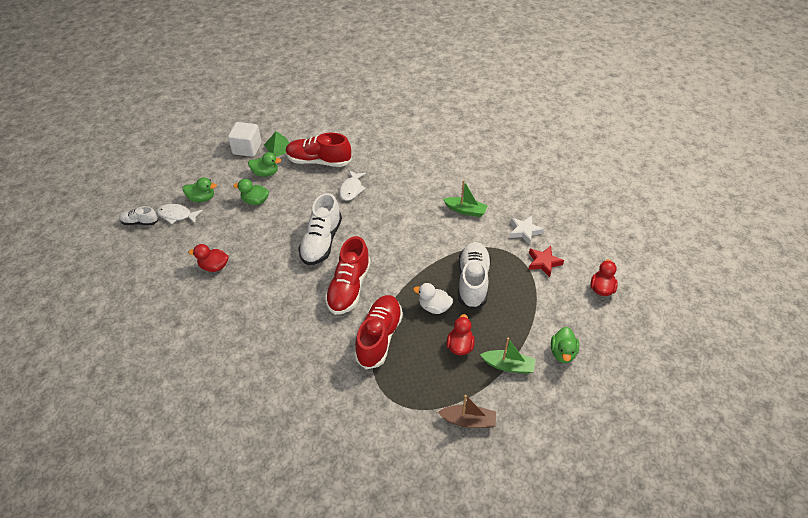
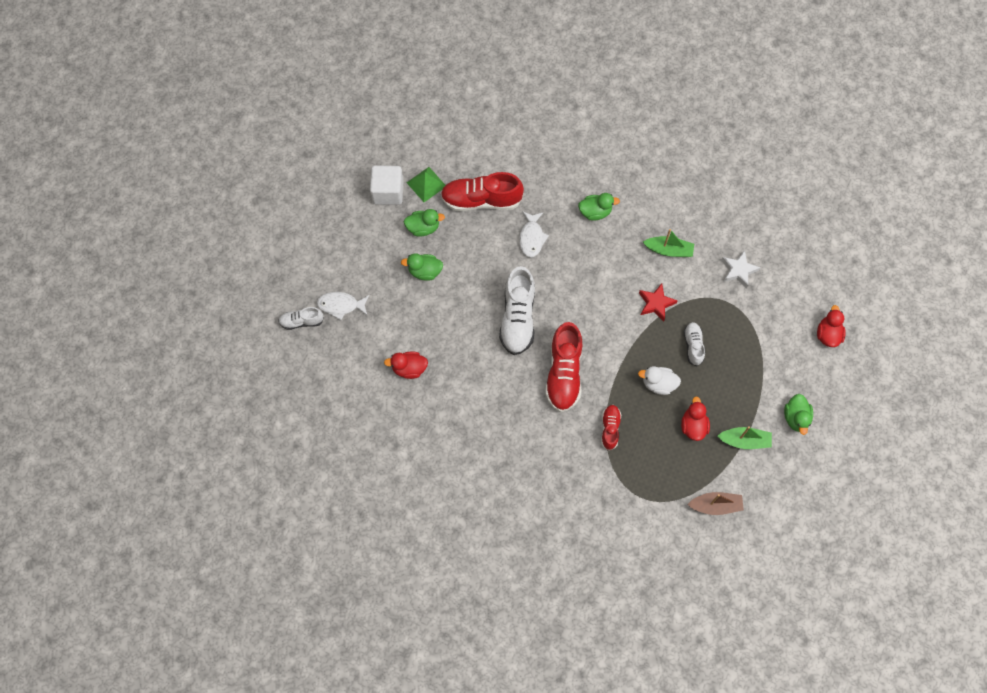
camera: 10 degrees left, 20 degrees up
green duck [183,177,217,202] -> green duck moved to [578,193,620,221]
red shoe [354,295,403,369] -> red shoe [601,405,621,450], size x0.53
white shoe [458,242,491,309] -> white shoe [683,322,705,366], size x0.53
red star [528,246,564,277] -> red star moved to [639,283,678,322]

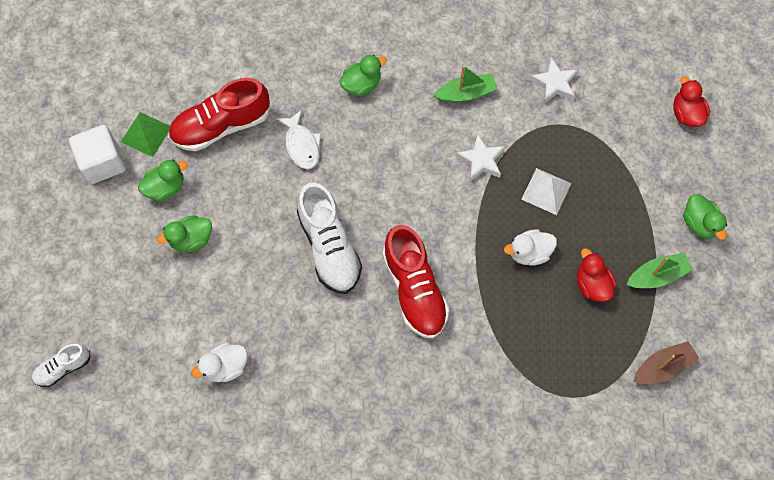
camera: 25 degrees left, 0 degrees up
white fish [317,292,370,320] -> none
red duck [384,351,428,379] -> white duck [191,343,248,382]
red shoe [601,405,621,450] -> none
red star [639,283,678,322] -> white star [456,134,505,181]
white shoe [683,322,705,366] -> white pyramid [521,168,571,215]

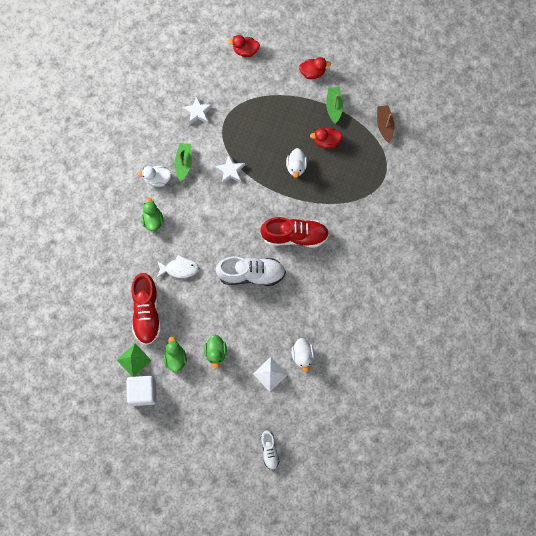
camera: 70 degrees left, 5 degrees up
white pyramid [521,168,571,215] -> white pyramid moved to [253,357,288,392]
green duck [683,194,727,240] -> red duck [299,57,331,79]
none -> white duck [137,166,171,187]

